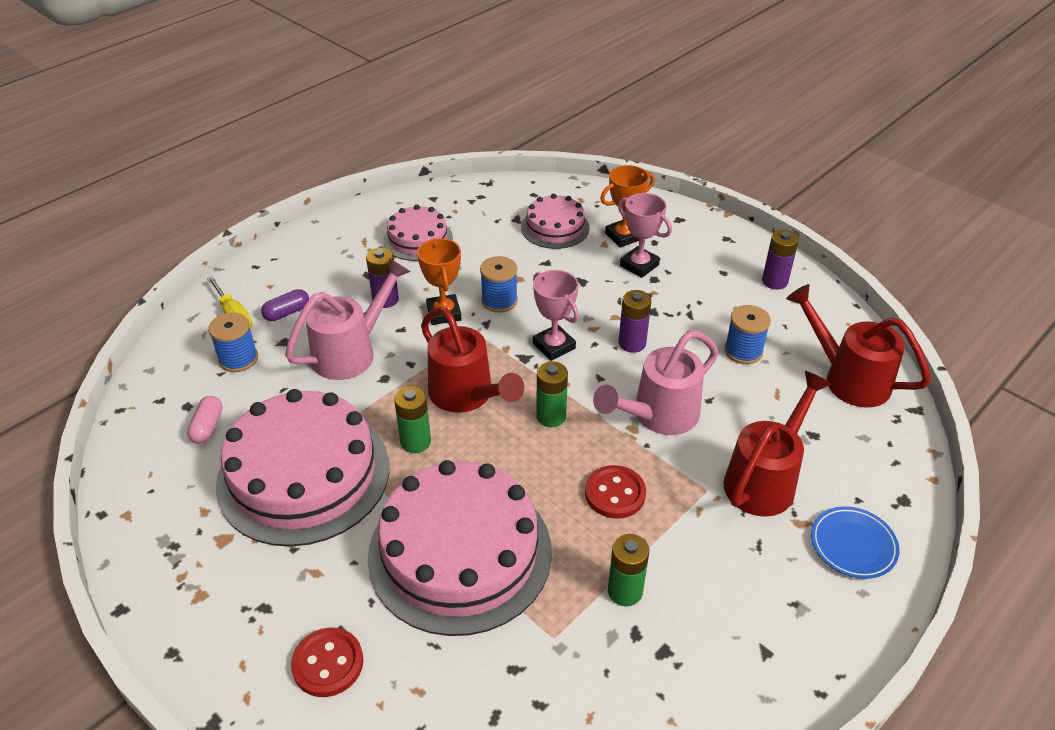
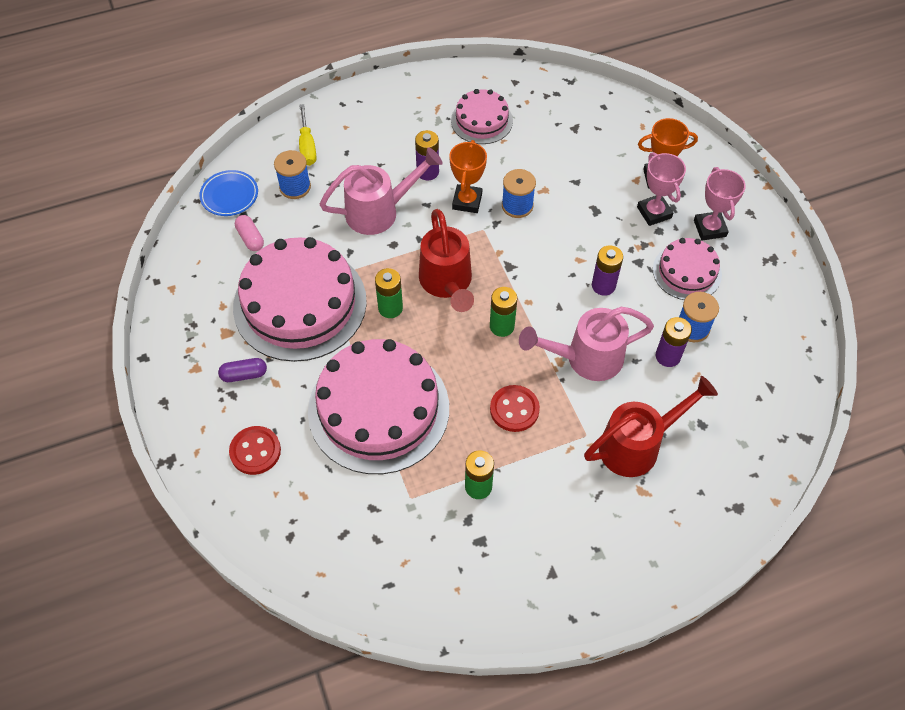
camera: 25 degrees right, 15 degrees up
pink capsule [187,396,223,444] -> pink capsule turned 60 degrees counterclockwise [235,215,264,251]
purple capsule [261,289,309,321] -> purple capsule moved to [218,358,267,382]
pink cake [521,194,590,249] -> pink cake moved to [653,238,722,300]
pink trophy [533,270,579,361] -> pink trophy moved to [694,167,745,240]
purple battery [762,230,799,289] -> purple battery moved to [656,317,692,367]
red watering can [786,284,931,408] -> none
blue plate [811,506,900,579] -> blue plate moved to [199,170,258,216]

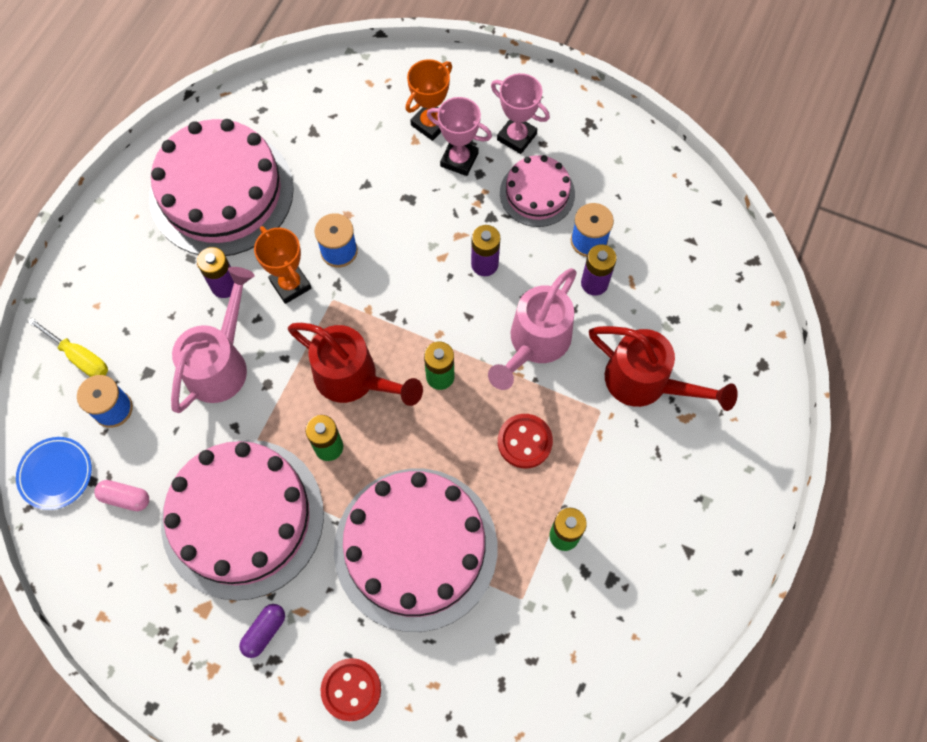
camera: 45 degrees left, 10 degrees up
pink cake [451,89,513,144] -> pink cake [149,119,294,256], size x1.90
red watering can [584,376,718,477] -> red watering can turned 105 degrees clockwise [589,326,738,411]

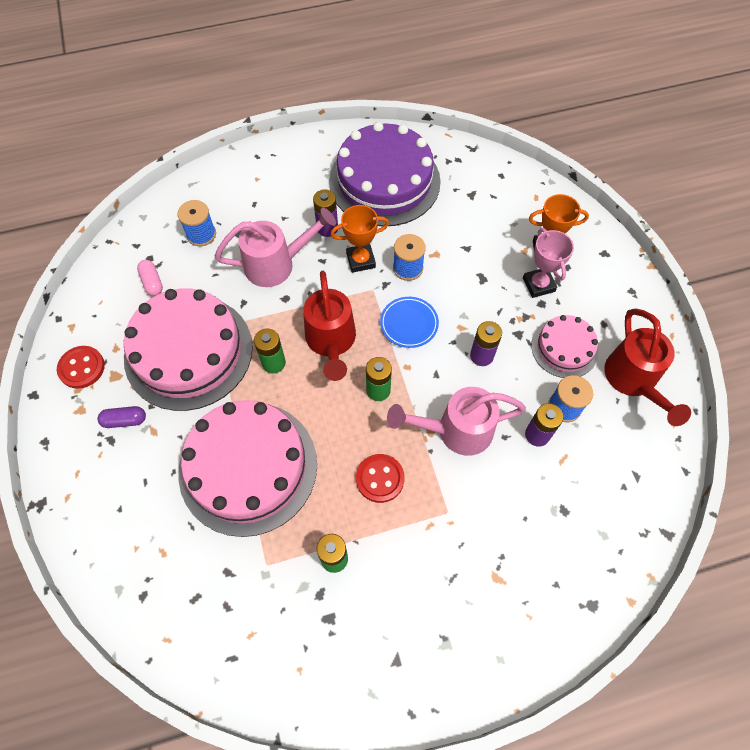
camera: 50 degrees right, 5 degrees down
blue plate [16,437,92,510] -> blue plate moved to [380,297,439,348]
yellow screwdriver [28,318,108,377] -> none
pink cake [149,119,294,256] -> purple cake [329,122,441,226]
orange trophy [254,226,311,304] -> orange trophy turned 60 degrees clockwise [331,205,389,273]
red button [321,658,381,721] -> red button moved to [57,346,105,389]
pink trophy [491,73,550,154] -> none
red watering can [589,326,738,411] -> red watering can moved to [604,309,691,426]

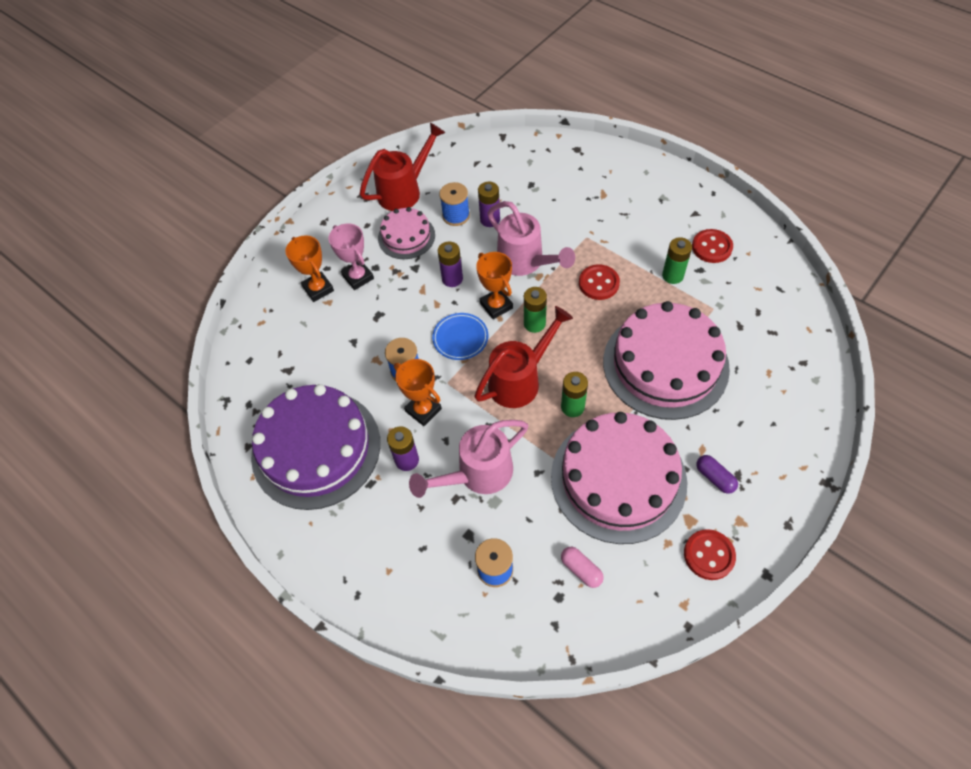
camera: 120 degrees left, 5 degrees down
pink capsule [137,260,163,296] -> pink capsule turned 75 degrees counterclockwise [561,547,604,588]
pink watering can [215,208,336,287] -> pink watering can turned 75 degrees counterclockwise [409,420,528,498]
pink trophy [523,228,574,298] -> pink trophy turned 75 degrees counterclockwise [329,223,374,290]
none -> orange trophy [476,252,513,319]
none -> red button [692,229,733,263]

